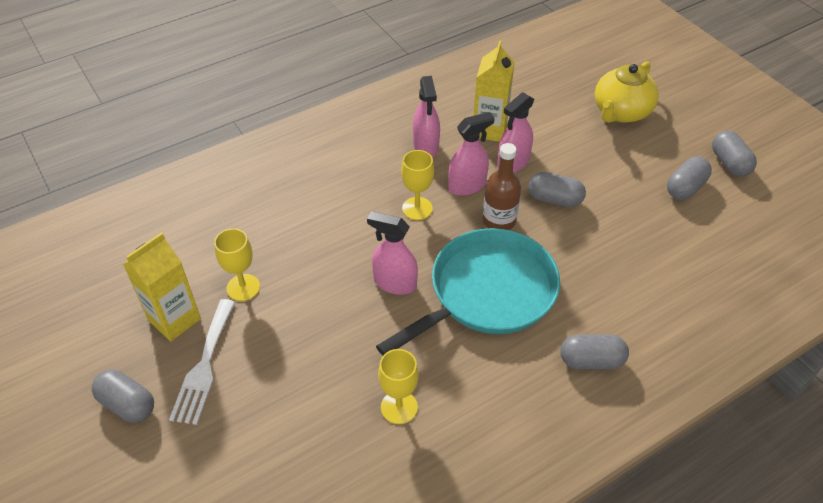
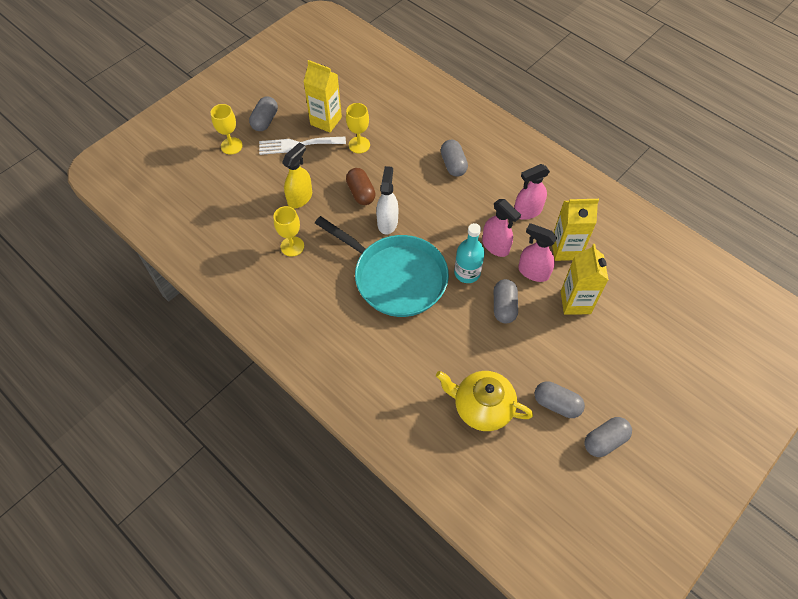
camera: 75 degrees right, 10 degrees up
pink spray bottle [367,211,418,295] -> white spray bottle [376,166,399,234]
yellow goblet [401,150,434,220] -> yellow goblet moved to [211,104,243,154]
brown bottle [482,143,521,230] -> turquoise bottle [454,223,485,283]
grey capsule [560,334,629,369] -> grey capsule moved to [441,140,468,177]
yellow teapot [595,61,659,123] -> yellow teapot moved to [436,371,533,431]
none -> yellow spray bottle [282,142,312,209]
none -> brown capsule [346,168,376,205]
none -> yellow carton [561,244,609,315]

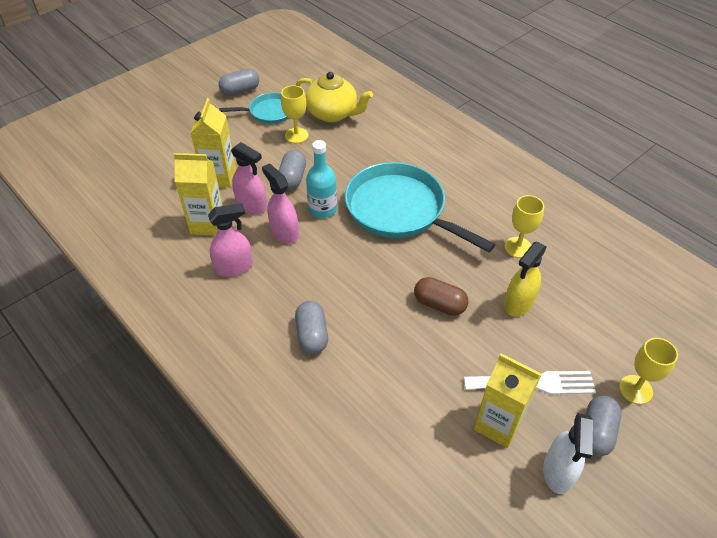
camera: 175 degrees left, 10 degrees down
yellow goblet [346,103,370,154] -> yellow goblet moved to [281,85,308,143]
brown capsule [346,168,376,205] -> brown capsule turned 45 degrees counterclockwise [414,277,468,316]
white spray bottle [376,166,399,234] -> white spray bottle moved to [543,413,593,494]
grey capsule [535,381,585,418] -> turquoise pan [219,93,289,124]

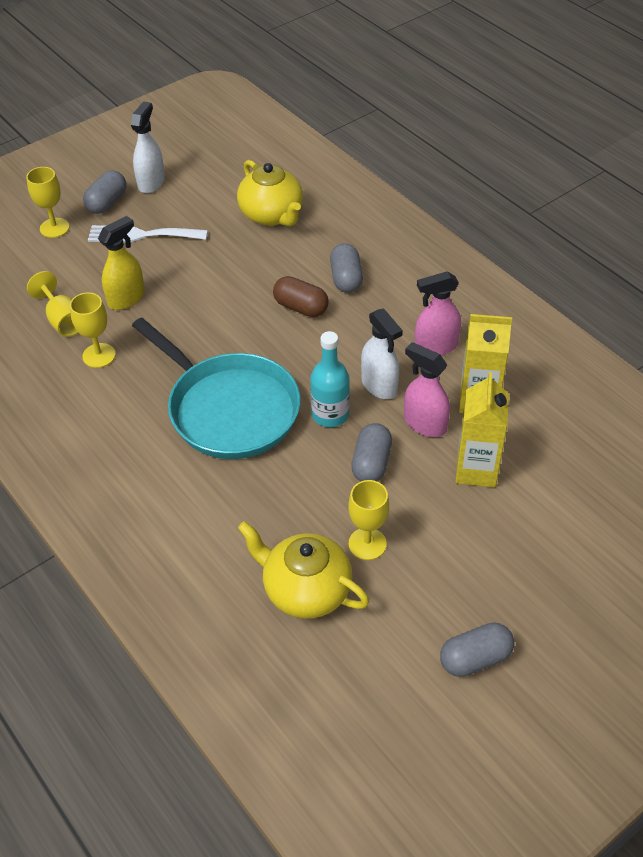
camera: 175 degrees left, 0 degrees up
turquoise pan [219,93,289,124] -> none
pink spray bottle [262,164,299,244] -> white spray bottle [361,308,403,399]
brown capsule [414,277,468,316] -> brown capsule moved to [273,276,329,317]
yellow carton [474,354,542,448] -> none
none -> yellow goblet [27,271,78,337]
none -> yellow teapot [237,160,303,226]

